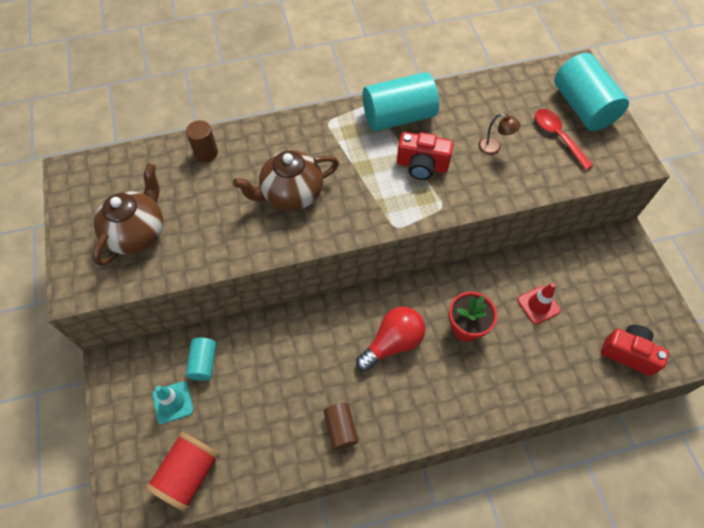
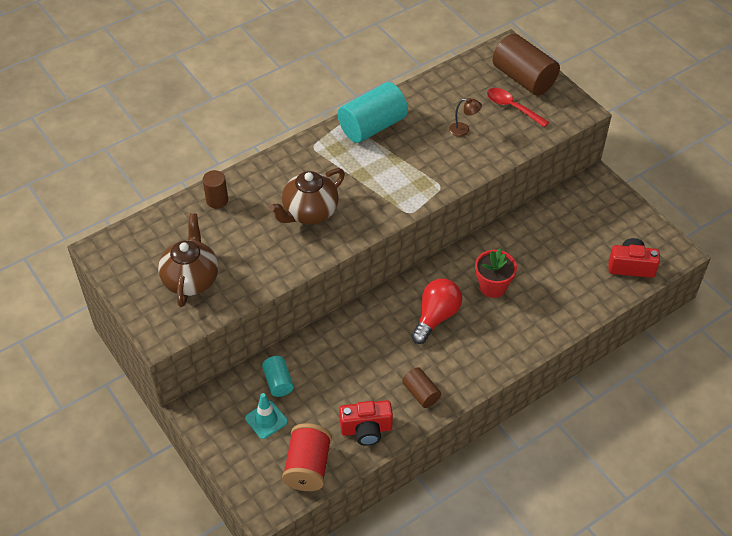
camera: 20 degrees left, 10 degrees down
red camera [397,132,454,180] -> red camera moved to [339,400,393,446]
red traffic cone [517,283,561,325] -> none
turquoise cylinder [554,53,629,131] -> brown cylinder [492,33,560,96]

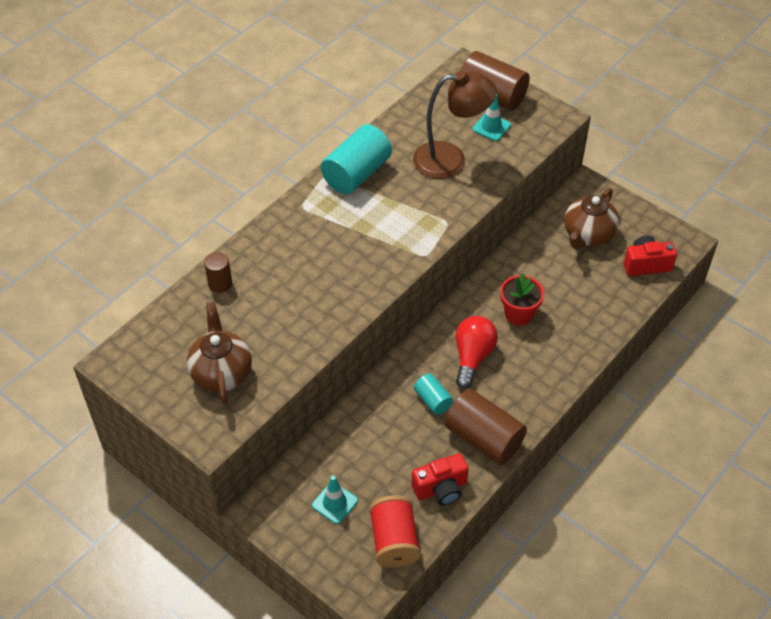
camera: 15 degrees left, 0 degrees up
turquoise cylinder [262,356,294,397] -> turquoise cylinder moved to [414,373,453,415]
brown teapot [269,168,345,224] -> brown teapot moved to [564,188,619,249]
brown cylinder [402,367,441,408] -> brown cylinder [444,389,527,465], size x1.89
brown lamp [449,98,482,137] -> brown lamp [413,70,497,179], size x2.48
red spoon [487,88,549,128] -> turquoise traffic cone [472,94,511,141]

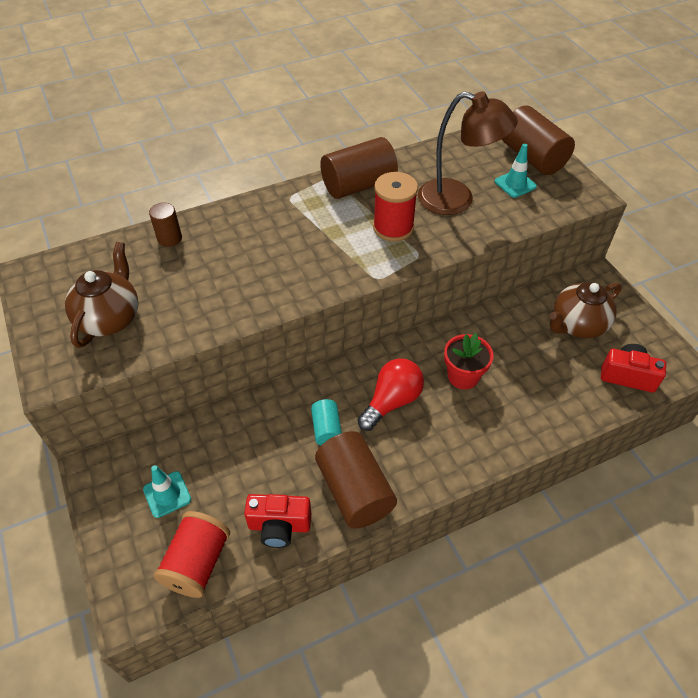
camera: 25 degrees right, 0 degrees up
turquoise cylinder [321,124,392,194] -> brown cylinder [320,137,398,199]
none -> red spool [373,172,418,242]

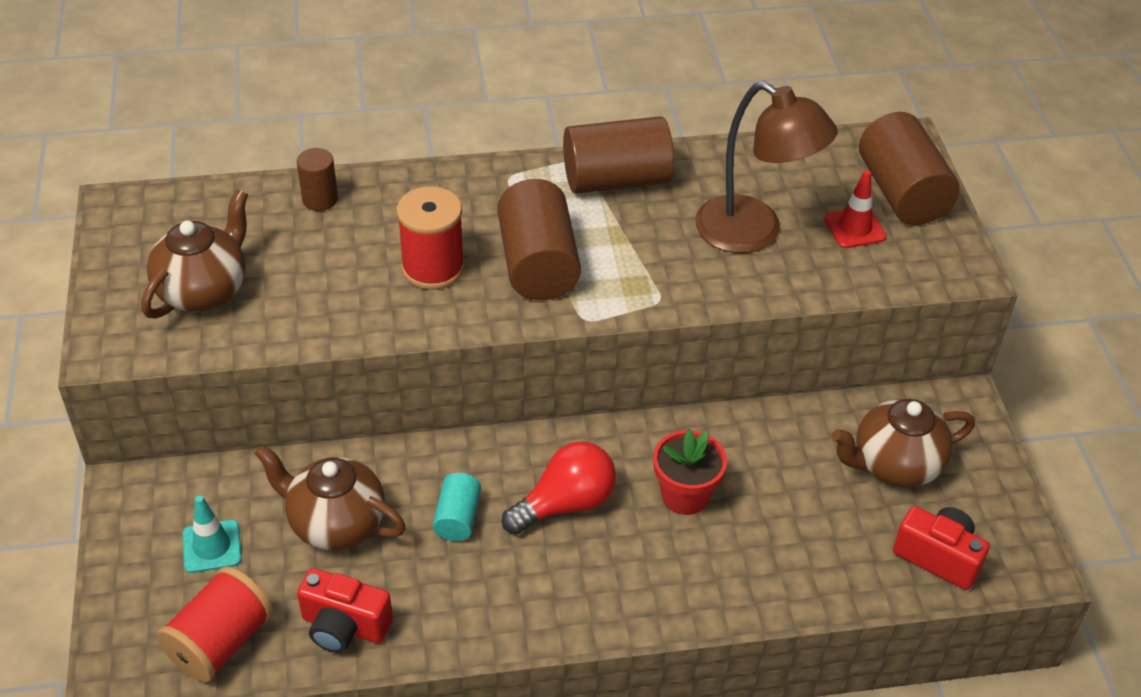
camera: 15 degrees right, 5 degrees down
brown cylinder [315,431,397,529] -> brown cylinder moved to [497,179,581,300]
red spool [373,172,418,242] -> red spool moved to [397,186,465,290]
turquoise traffic cone [495,144,537,198] -> red traffic cone [824,170,886,248]
none -> brown teapot [254,445,406,550]

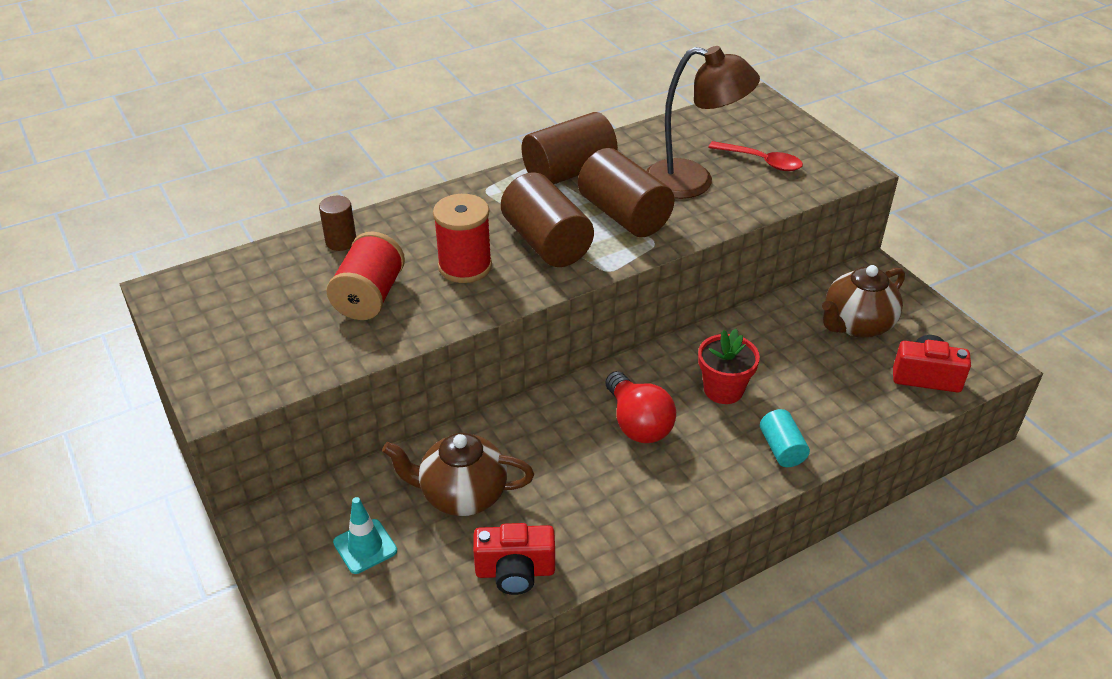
camera: 20 degrees left, 5 degrees down
brown teapot [141,189,248,319] -> none
red spool [156,566,273,683] -> red spool moved to [327,231,405,320]
turquoise cylinder [433,473,481,541] -> turquoise cylinder moved to [760,409,810,467]
red light bulb [502,441,616,534] -> red light bulb turned 120 degrees clockwise [605,371,676,443]
red traffic cone [824,170,886,248] -> red spoon [708,141,803,171]
brown cylinder [859,112,960,225] -> brown cylinder moved to [578,148,675,237]

